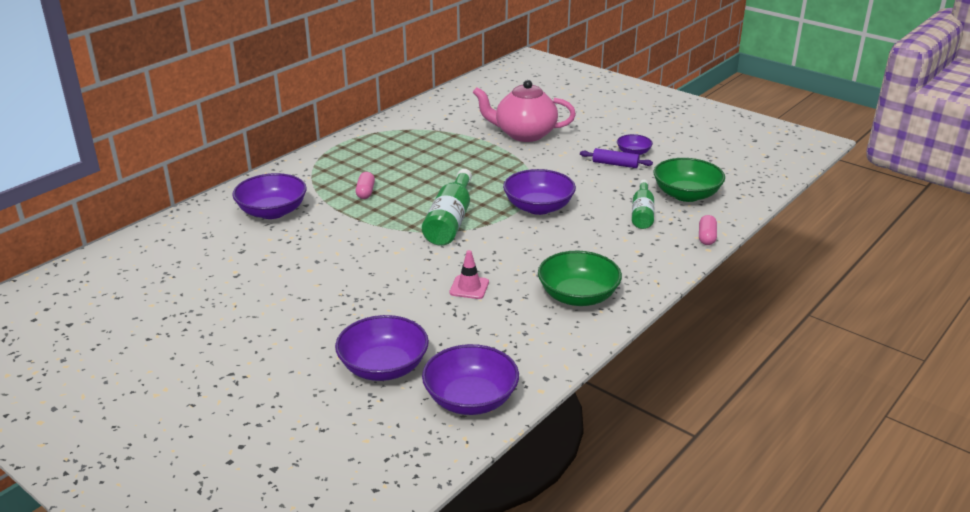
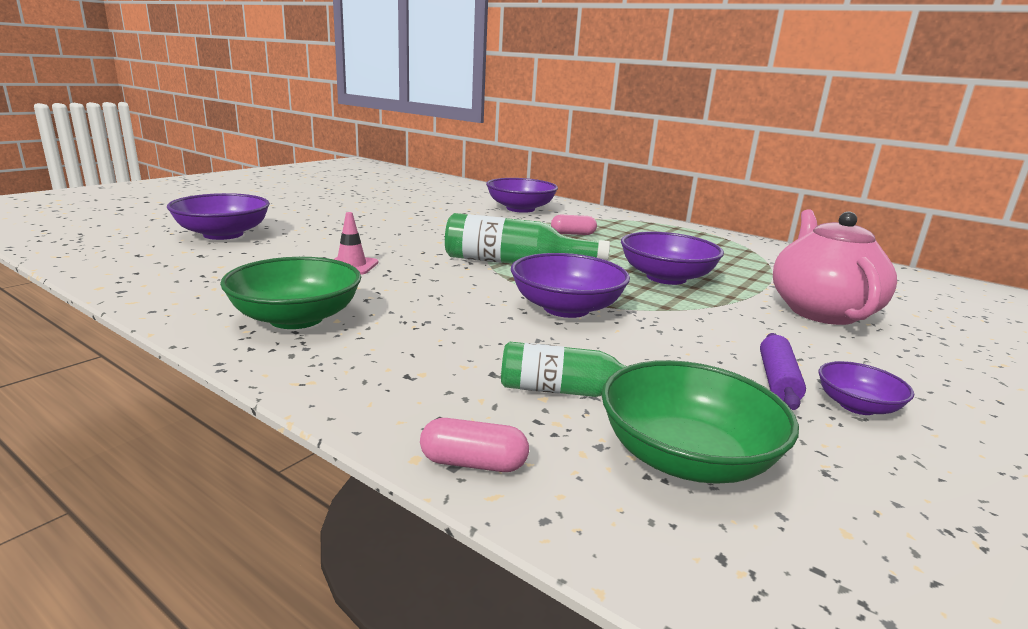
camera: 85 degrees right, 10 degrees down
purple bowl [422,344,519,415] -> purple bowl moved to [621,232,724,285]

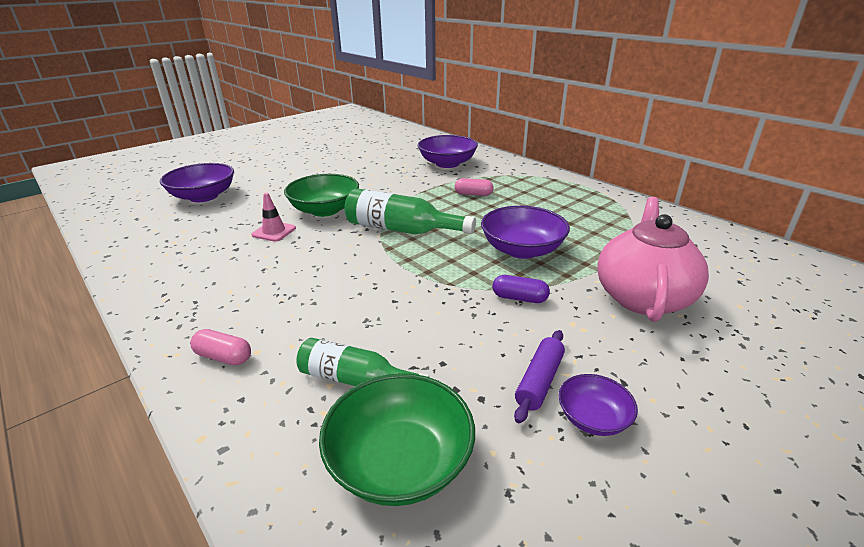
camera: 15 degrees right, 10 degrees up
green bowl [220,257,361,329] -> green bowl moved to [284,174,359,217]
pink capsule [420,418,529,472] -> pink capsule moved to [190,329,251,365]
purple bowl [511,253,630,318] -> none
none -> purple capsule [493,275,550,303]

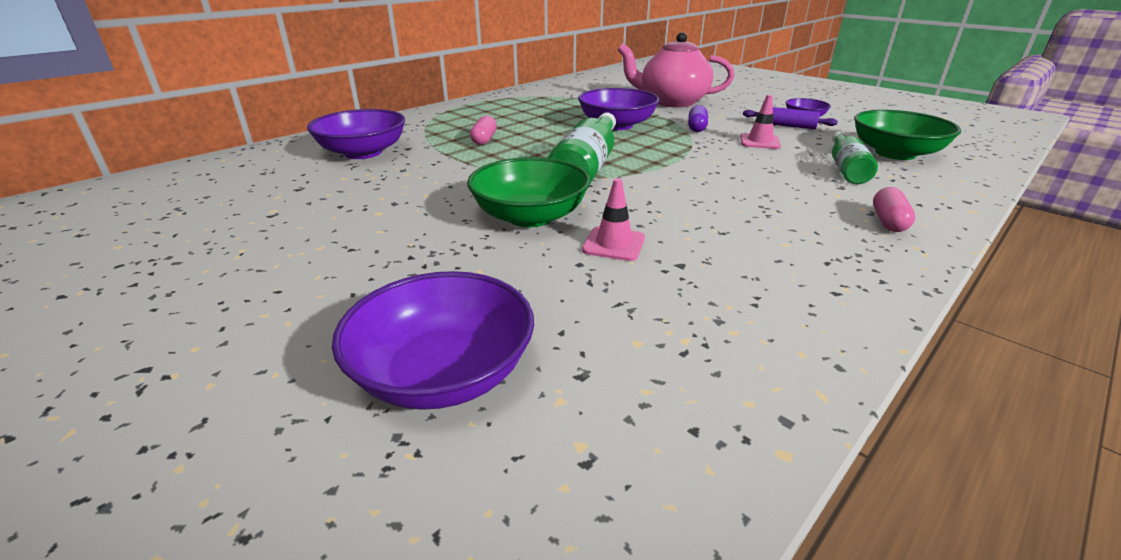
camera: 95 degrees left, 0 degrees up
none -> pink traffic cone [741,95,781,149]

